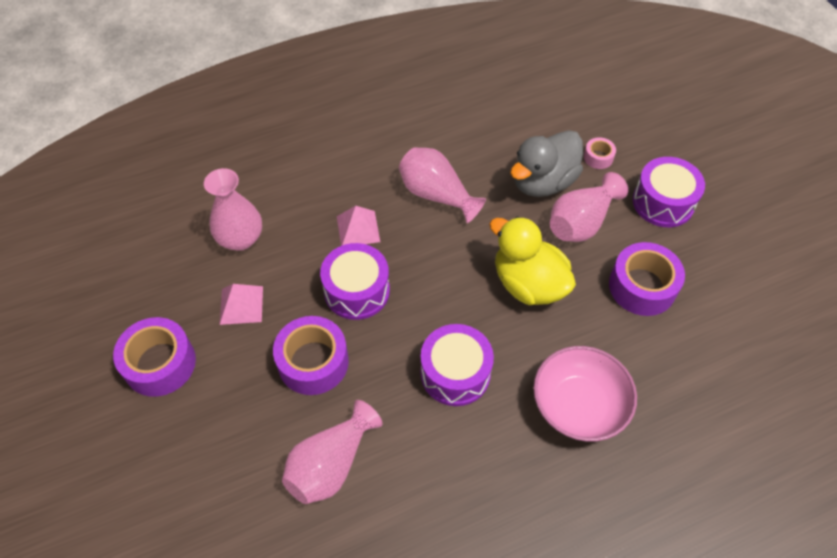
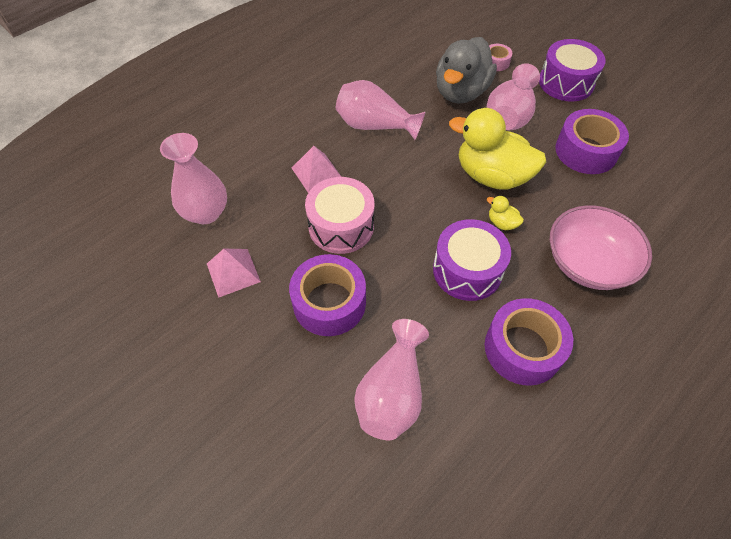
camera: 20 degrees left, 0 degrees up
purple tape [113,317,196,397] -> purple tape moved to [485,298,573,385]
purple drum [320,243,390,320] -> pink drum [305,177,374,254]
none -> yellow duck [487,195,524,230]

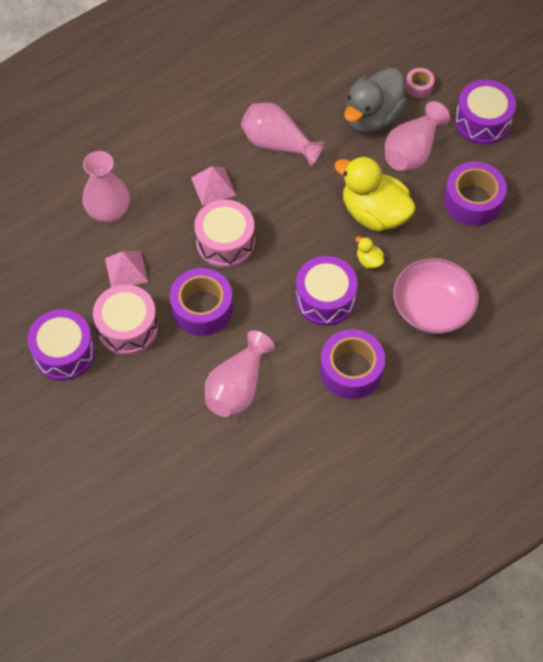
camera: 10 degrees right, 5 degrees up
none -> purple drum [28,309,95,381]
none -> pink drum [93,284,158,355]

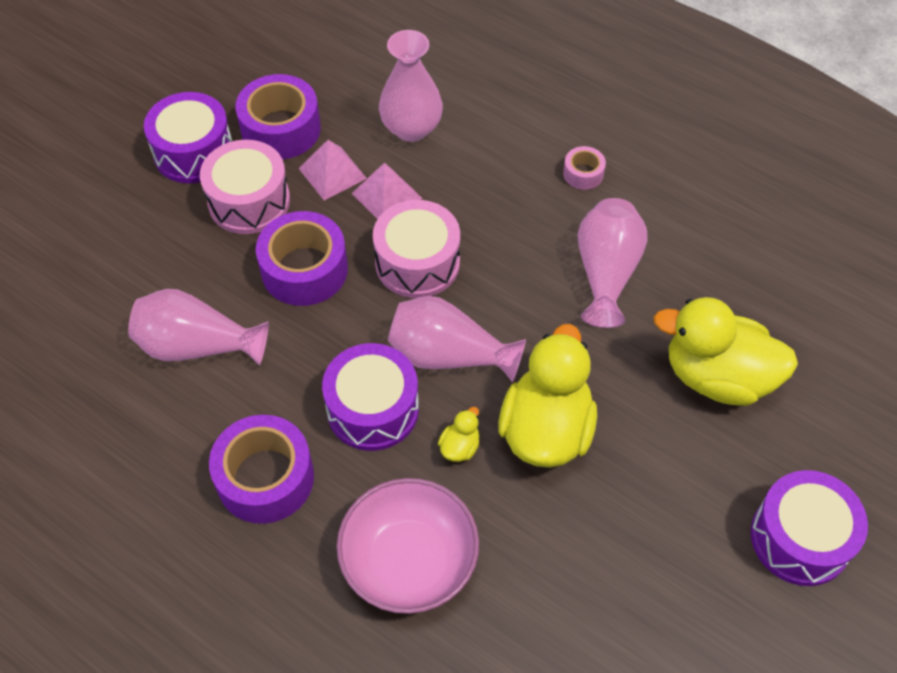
camera: 70 degrees right, 5 degrees down
pink pyramid [191,166,236,206] -> pink pyramid moved to [351,162,422,219]
grey duck [344,67,407,133] -> yellow duck [653,297,798,406]
pink vase [385,101,450,171] -> pink vase moved to [388,296,526,382]
pink tape [406,68,434,98] -> pink tape moved to [563,146,606,190]
purple tape [444,161,507,226] -> purple tape moved to [235,74,321,159]

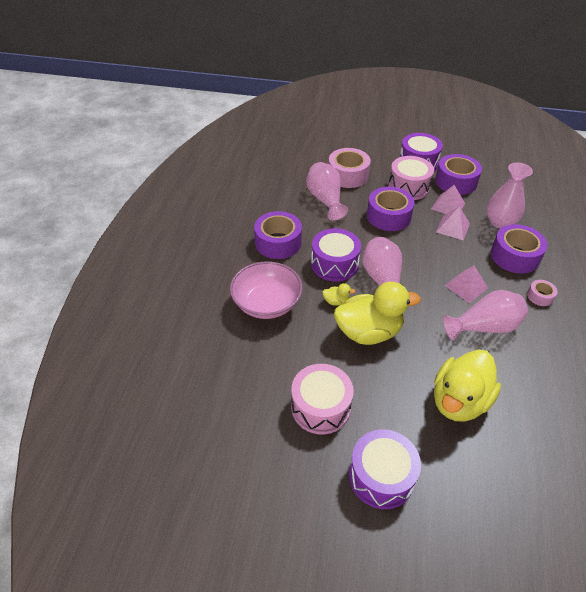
camera: 65 degrees right, 10 degrees down
pink drum [373,200,460,298] -> pink drum moved to [291,364,354,434]
yellow duck [653,297,798,406] -> yellow duck turned 135 degrees counterclockwise [434,349,501,422]
none -> pink tape [328,148,371,188]
none -> pink pyramid [445,266,488,303]
none -> purple tape [491,224,548,274]

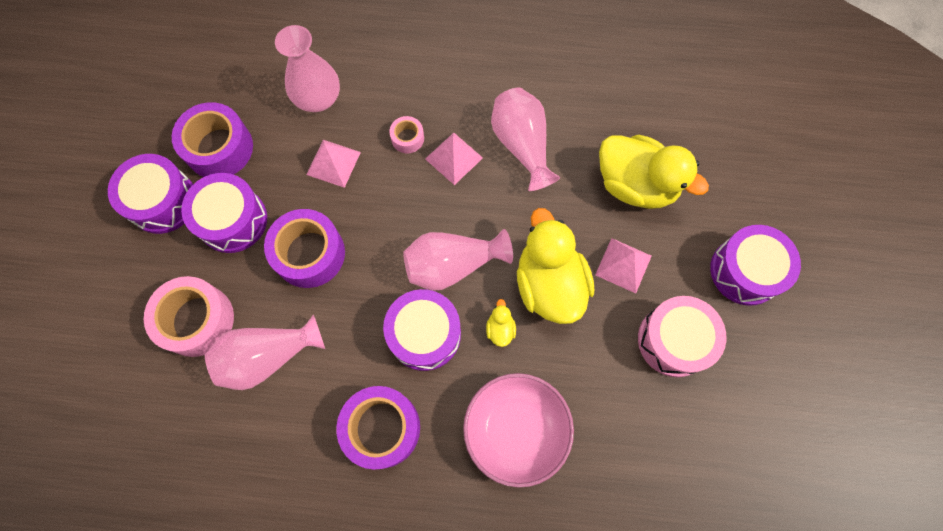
camera: 95 degrees left, 25 degrees up
pink drum [388,156,434,200] -> purple drum [181,173,267,253]
pink pyramid [431,185,465,214] -> pink pyramid moved to [595,238,652,293]
purple tape [491,224,548,274] -> none
pink tape [527,280,558,306] -> pink tape moved to [389,116,424,153]

